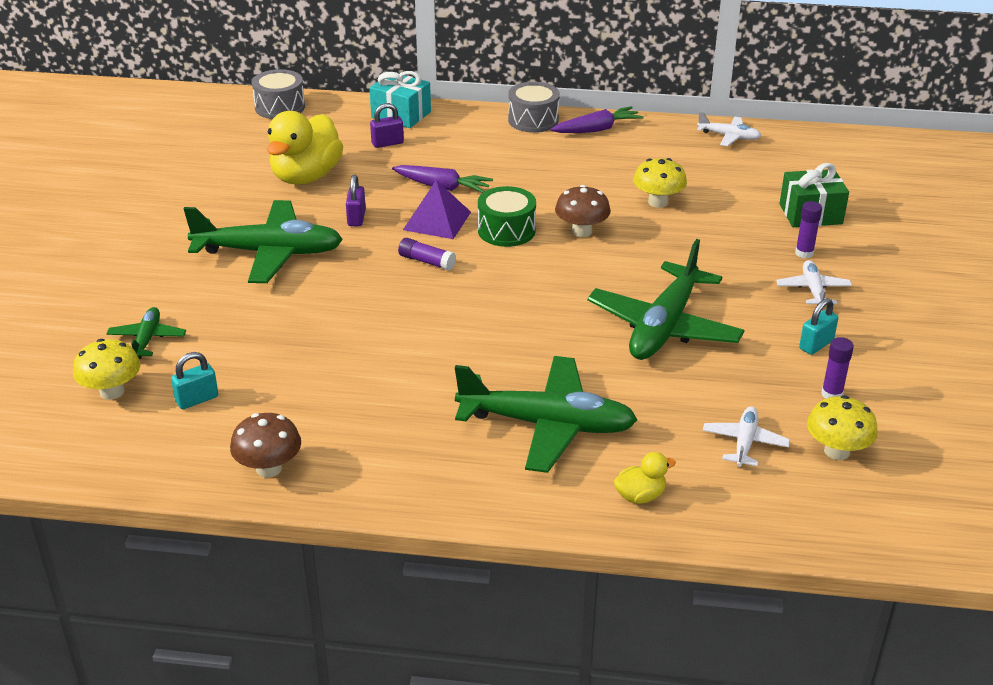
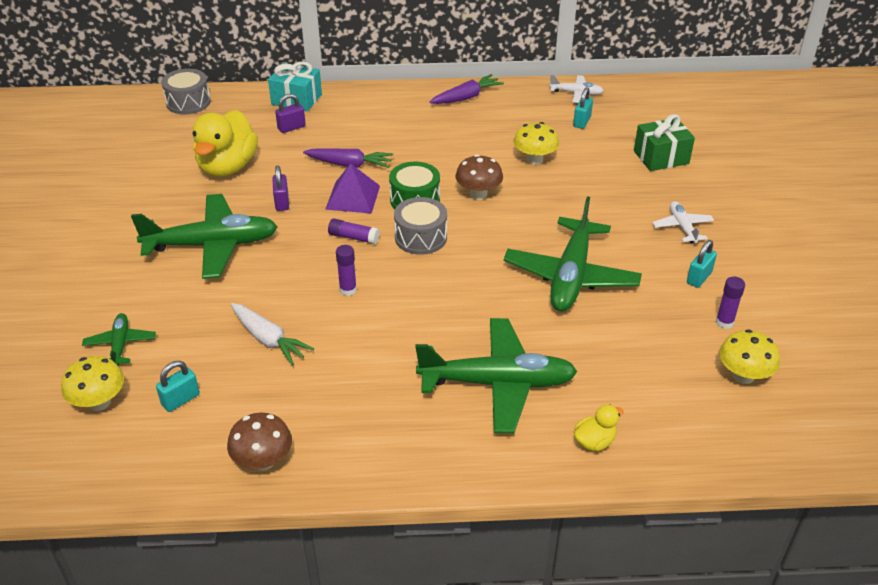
camera: 10 degrees left, 5 degrees up
grey drum [508,82,560,133] -> grey drum moved to [394,197,447,255]
white plane [703,406,790,467] -> none
purple glue stick [795,201,822,258] -> purple glue stick moved to [336,245,357,296]
none -> white carrot [231,303,314,365]
none -> turquoise padlock [573,87,593,129]

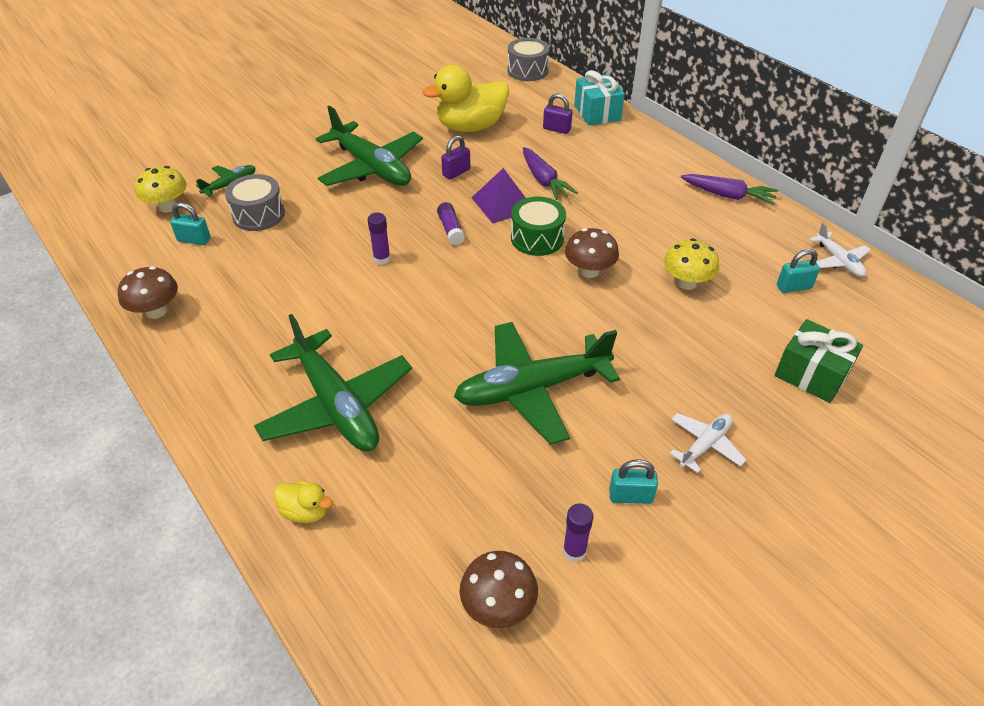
camera: 55 degrees right, 5 degrees up
white carrot [231,303,314,365] -> none
grey drum [394,197,447,255] -> grey drum moved to [225,174,285,231]
yellow mushroom [719,329,780,384] -> brown mushroom [460,551,538,628]

